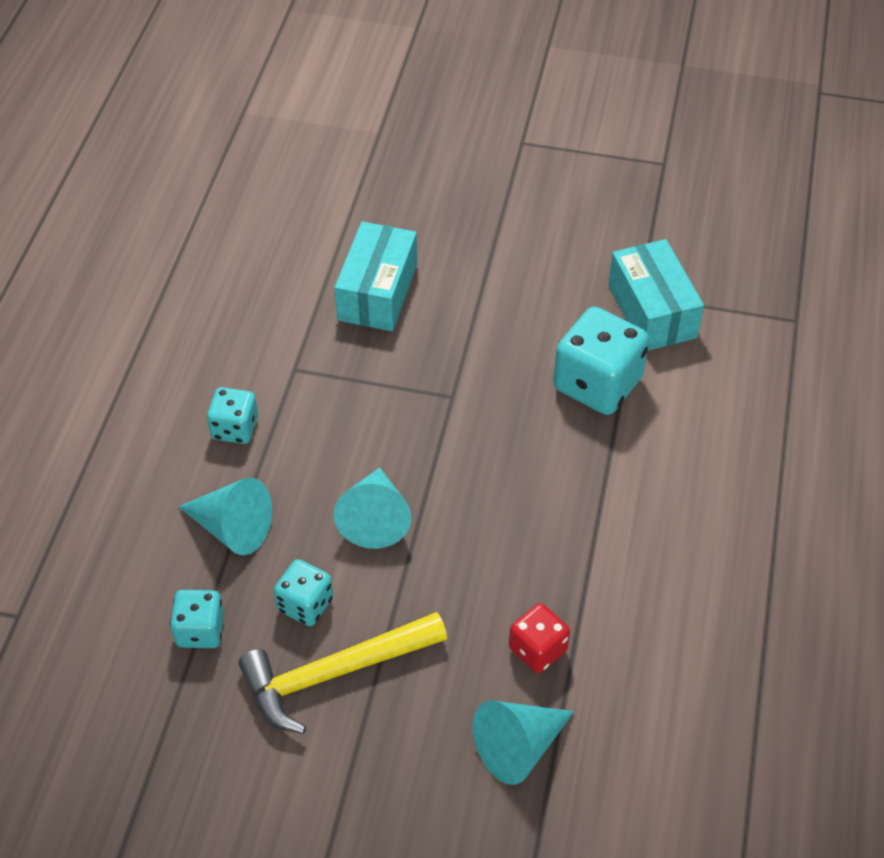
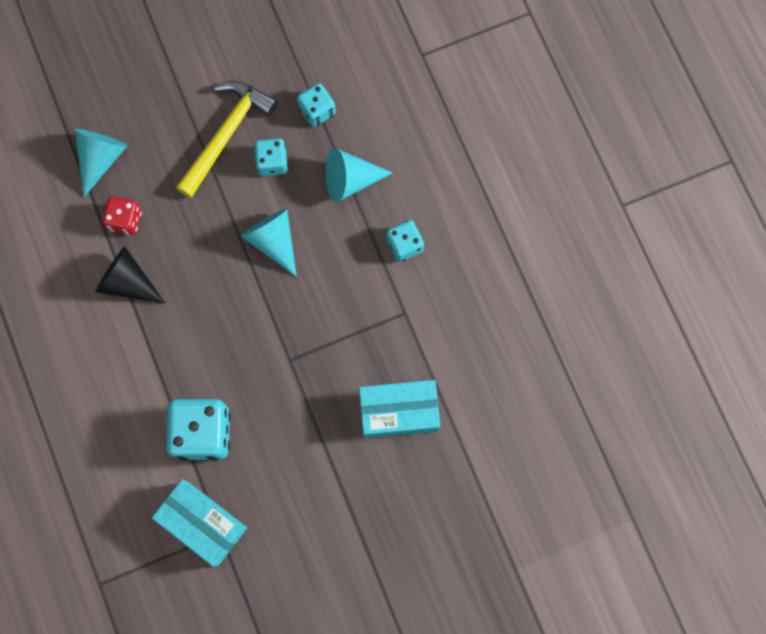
camera: 145 degrees right, 25 degrees up
turquoise box [334,221,417,331] -> turquoise box turned 75 degrees counterclockwise [359,380,440,439]
none -> black cone [95,246,165,303]

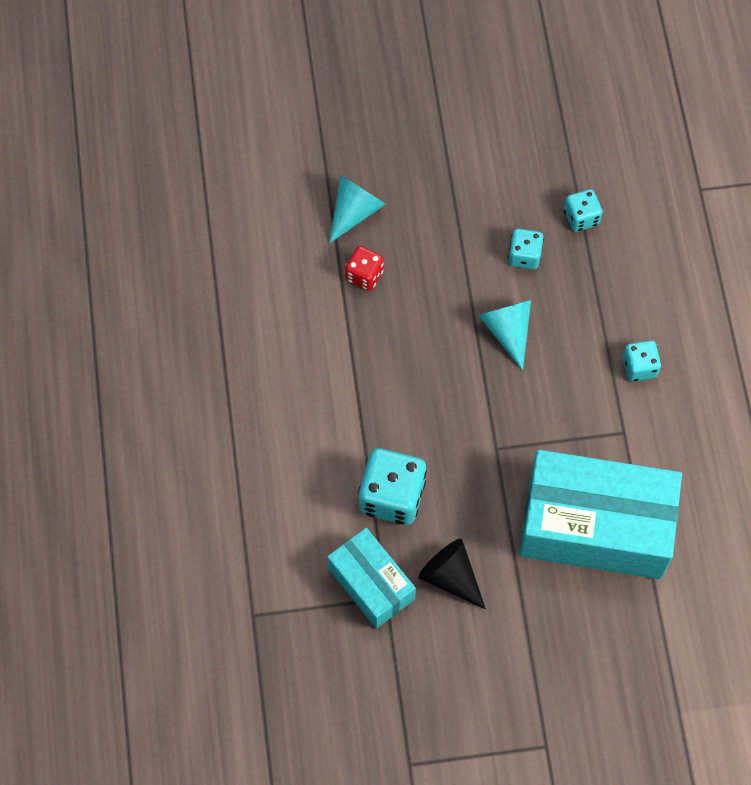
camera: 15 degrees right, 10 degrees down
black cone [95,246,165,303] -> black cone moved to [418,539,486,609]
yellow hammer [176,81,278,198] -> none
turquoise cone [325,148,393,202] -> none
turquoise box [359,380,440,439] -> turquoise box [519,450,682,579], size x1.82

